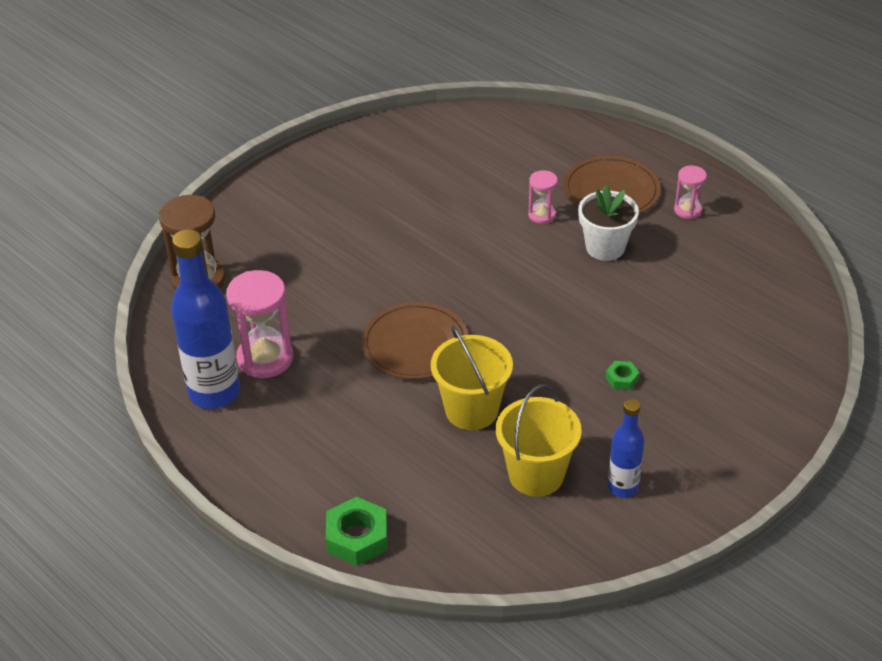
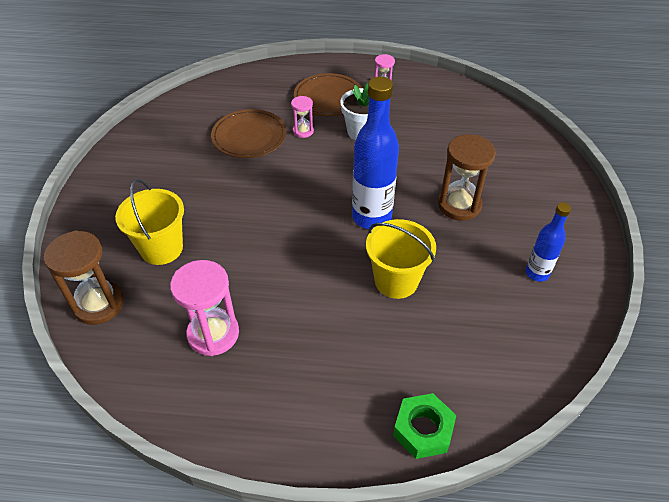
camera: 40 degrees left, 5 degrees up
blue bottle [171,229,240,409] -> blue bottle moved to [352,76,399,229]
brown plate [361,302,468,379] -> brown plate moved to [211,109,286,158]
yellow bucket [496,384,582,497] -> yellow bucket moved to [115,179,184,265]
green nut [606,361,639,390] -> brown hourglass [438,134,496,221]

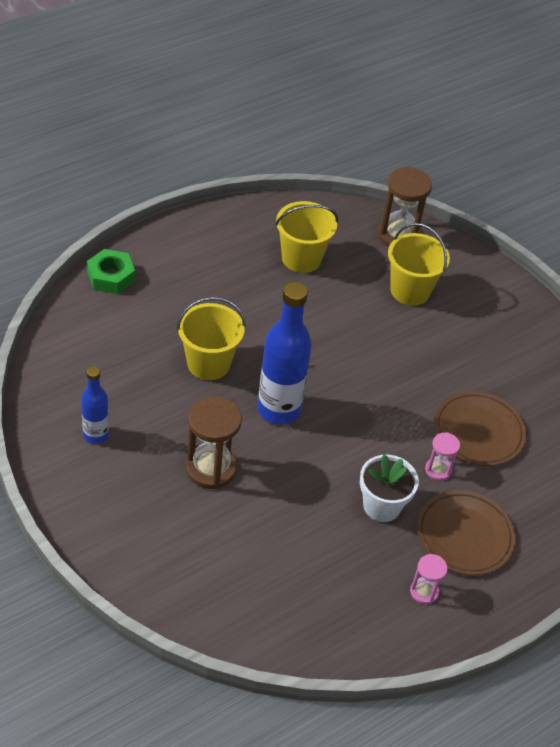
camera: 135 degrees right, 0 degrees up
pink hourglass [170,260,239,356] -> yellow bucket [275,201,338,273]

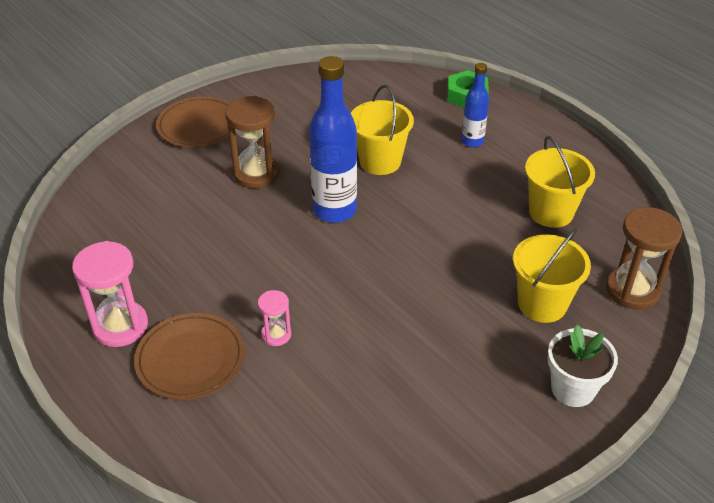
camera: 90 degrees right, 5 degrees down
blue bottle [81,366,109,444] -> blue bottle moved to [461,63,489,147]
white flower pot [360,455,419,522] -> white flower pot moved to [547,325,618,407]
pink hourglass [410,554,448,604] -> pink hourglass [72,241,148,347], size x1.85
brown plate [434,391,526,466] -> brown plate moved to [156,96,230,148]

